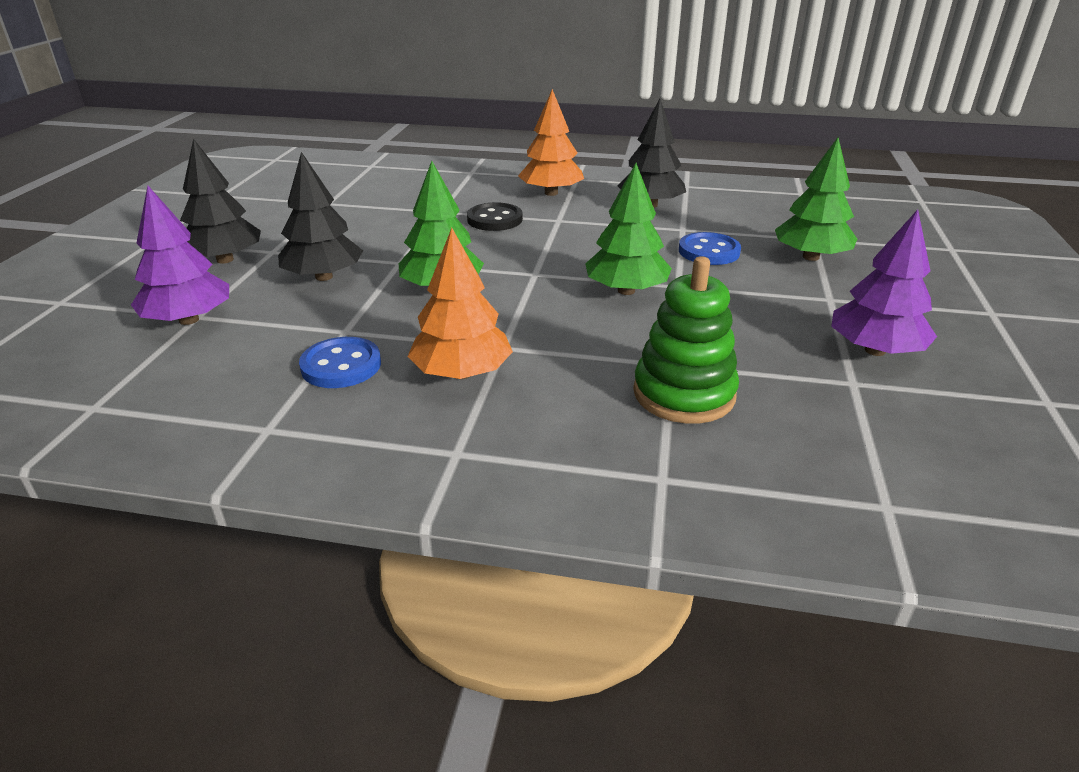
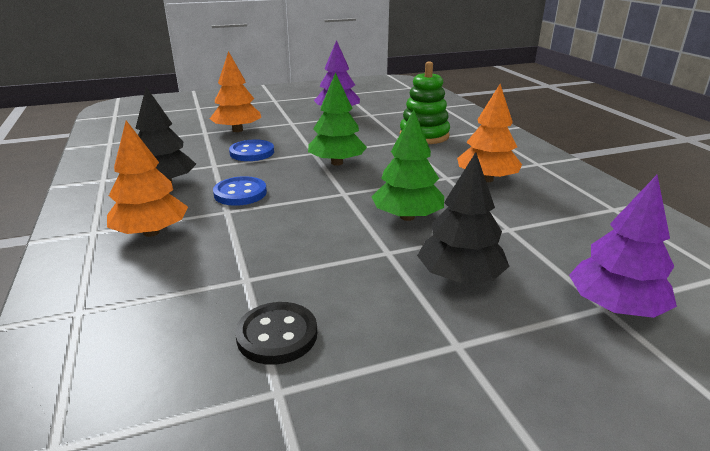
camera: 120 degrees left, 5 degrees down
black tree [180,138,261,264] -> none
blue button [299,337,381,388] -> blue button moved to [213,176,267,206]
black button [467,202,523,231] -> black button moved to [235,302,317,365]
green tree [775,137,857,261] -> orange tree [210,51,261,132]

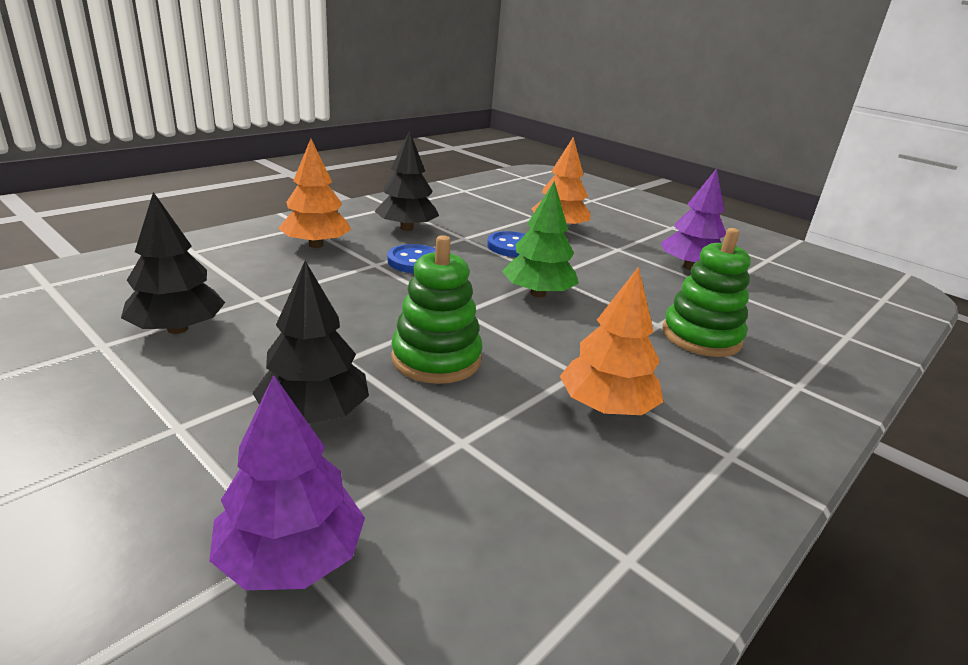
camera: 60 degrees right, 0 degrees up
black button [235,302,317,365] -> black tree [121,192,225,334]
green tree [371,109,444,221] -> green stacking toy [391,235,482,384]

